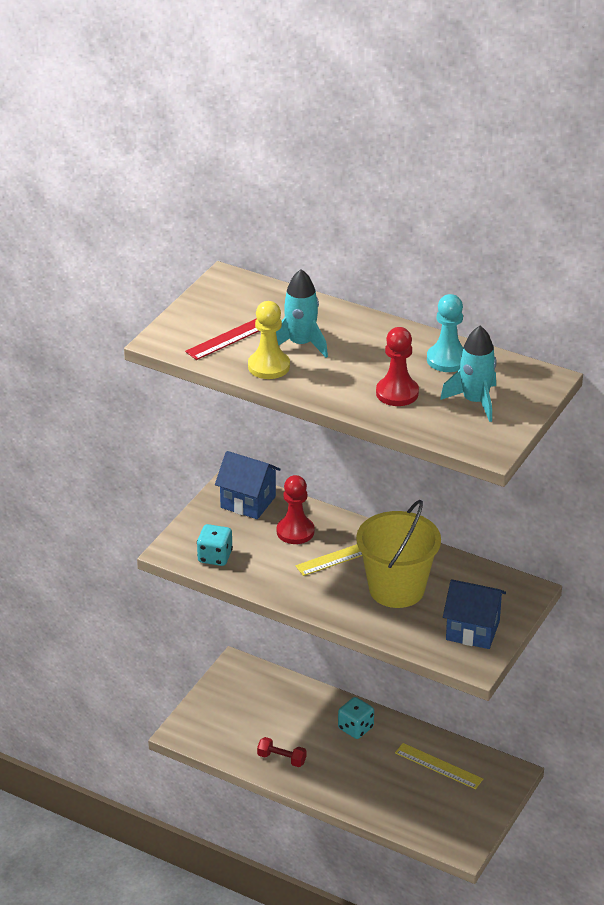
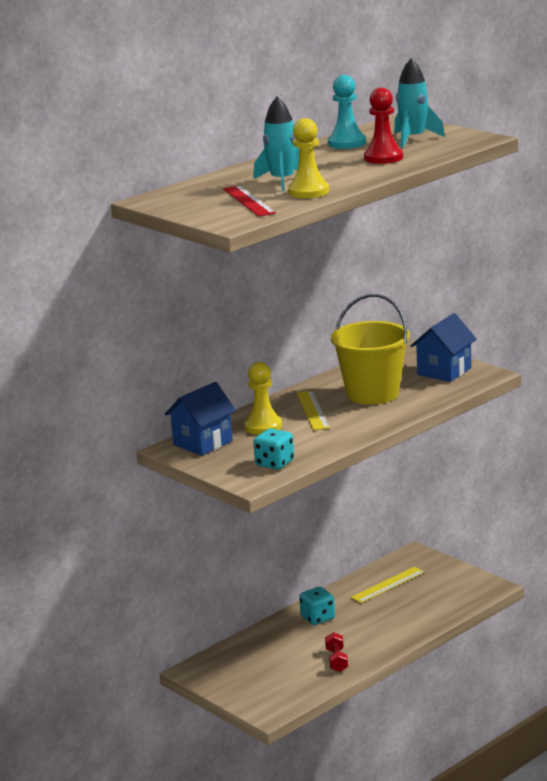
camera: 70 degrees left, 15 degrees down
red dumbbell [257,737,306,767] -> red dumbbell turned 45 degrees counterclockwise [325,632,348,672]
red pawn [277,475,314,544] -> yellow pawn [244,362,282,435]

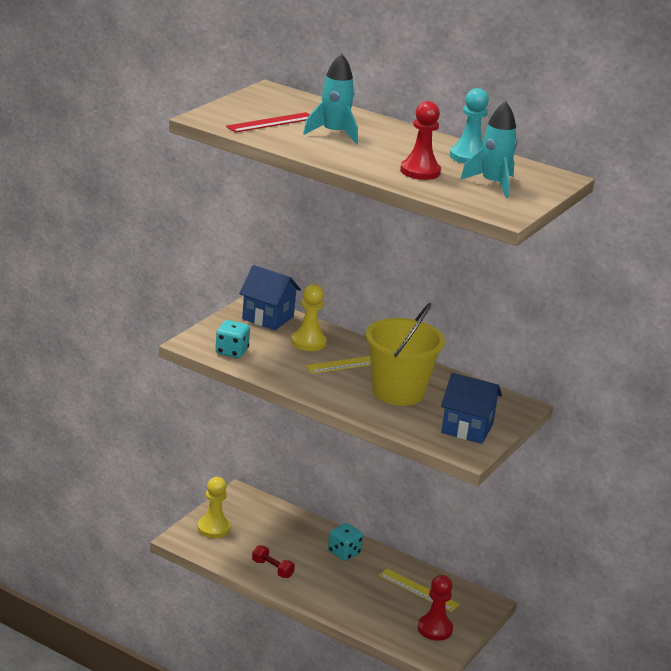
camera: 70 degrees right, 5 degrees up
yellow pawn [288,118,329,198] -> yellow pawn moved to [197,477,231,538]
red dumbbell [325,632,348,672] -> red dumbbell turned 60 degrees clockwise [252,545,295,578]
none -> red pawn [418,575,453,641]

